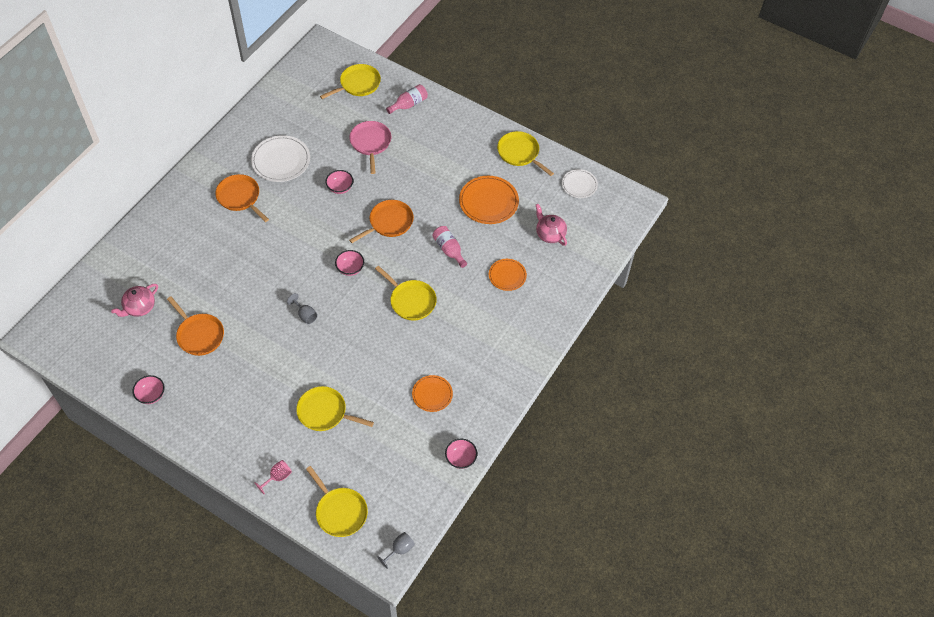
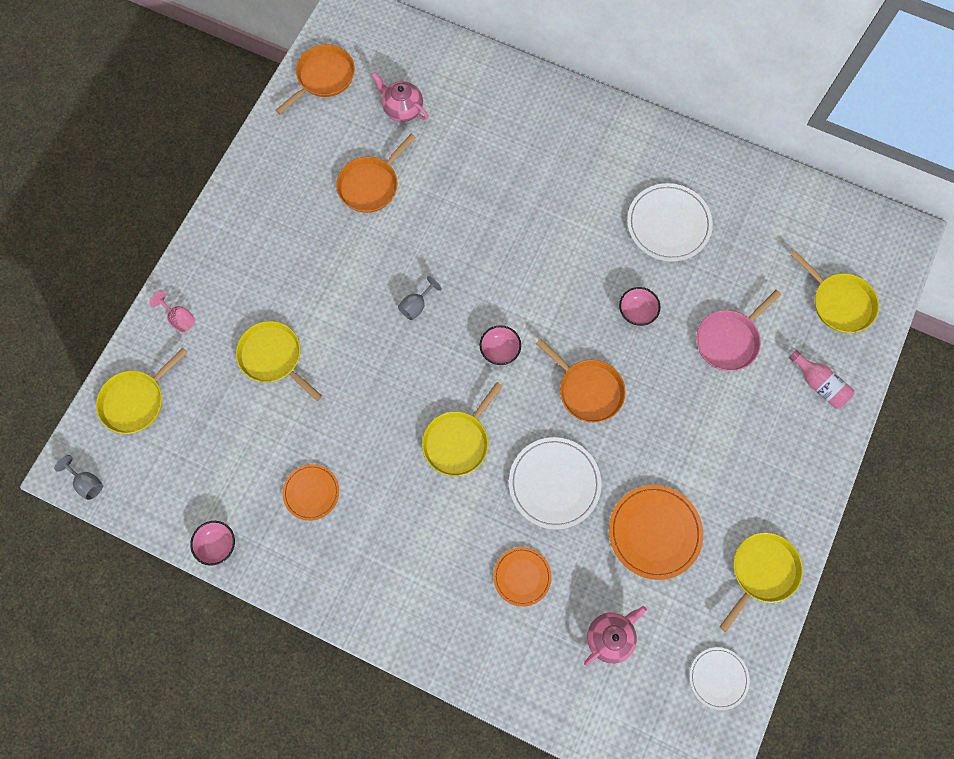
camera: 85 degrees right, 15 degrees up
pink bowl [133,375,165,404] -> none
orange pan [215,174,269,222] -> orange pan moved to [276,44,355,114]
yellow pan [296,386,374,431] -> yellow pan turned 60 degrees counterclockwise [236,321,322,401]
pink pan [349,121,391,174] -> pink pan turned 150 degrees clockwise [696,290,781,371]
pink bottle [432,226,467,268] -> white plate [509,437,602,529]

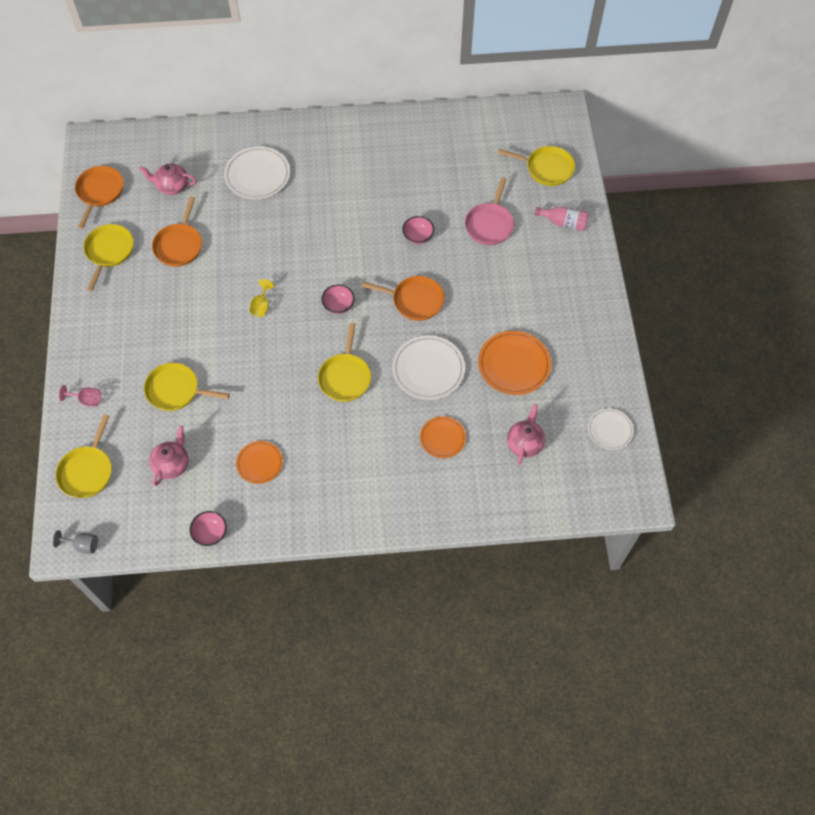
camera: 30 degrees left, 10 degrees down
grey goblet [398,276,442,320] -> yellow goblet [249,279,274,317]
white plate [627,183,713,261] -> white plate moved to [224,146,290,199]
yellow pan [719,532,803,632] -> yellow pan moved to [83,224,134,291]
none -> pink teapot [149,426,189,486]

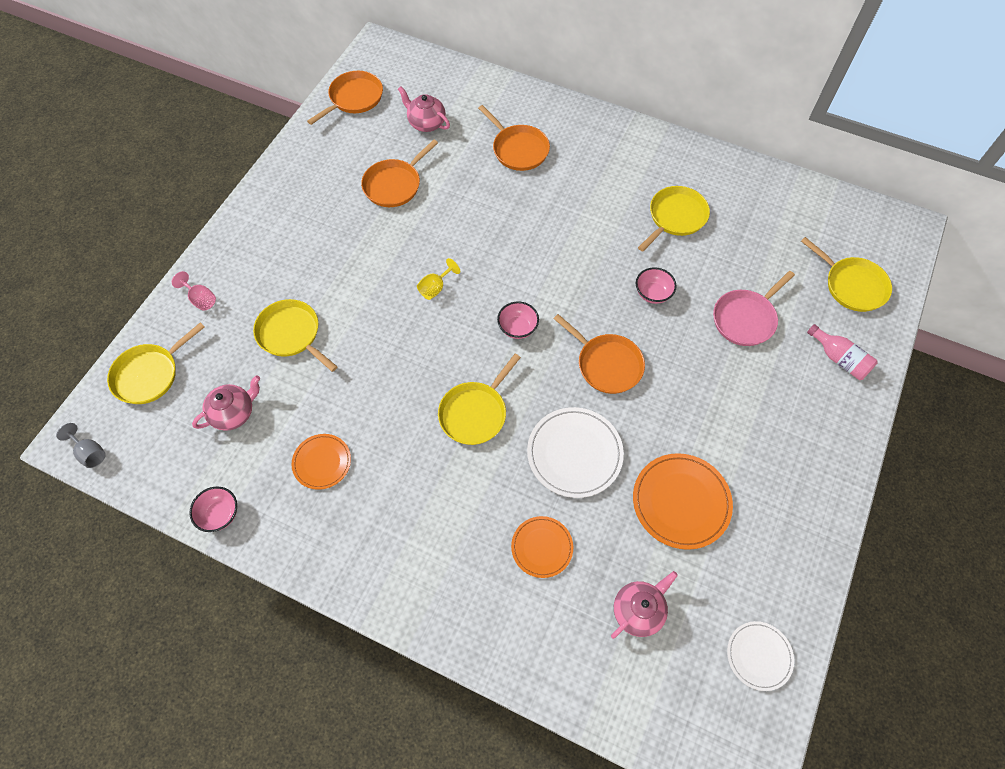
camera: 30 degrees right, 0 degrees up
yellow pan [83,224,134,291] -> yellow pan moved to [638,186,710,252]
white plate [224,146,290,199] -> orange pan [478,105,550,171]

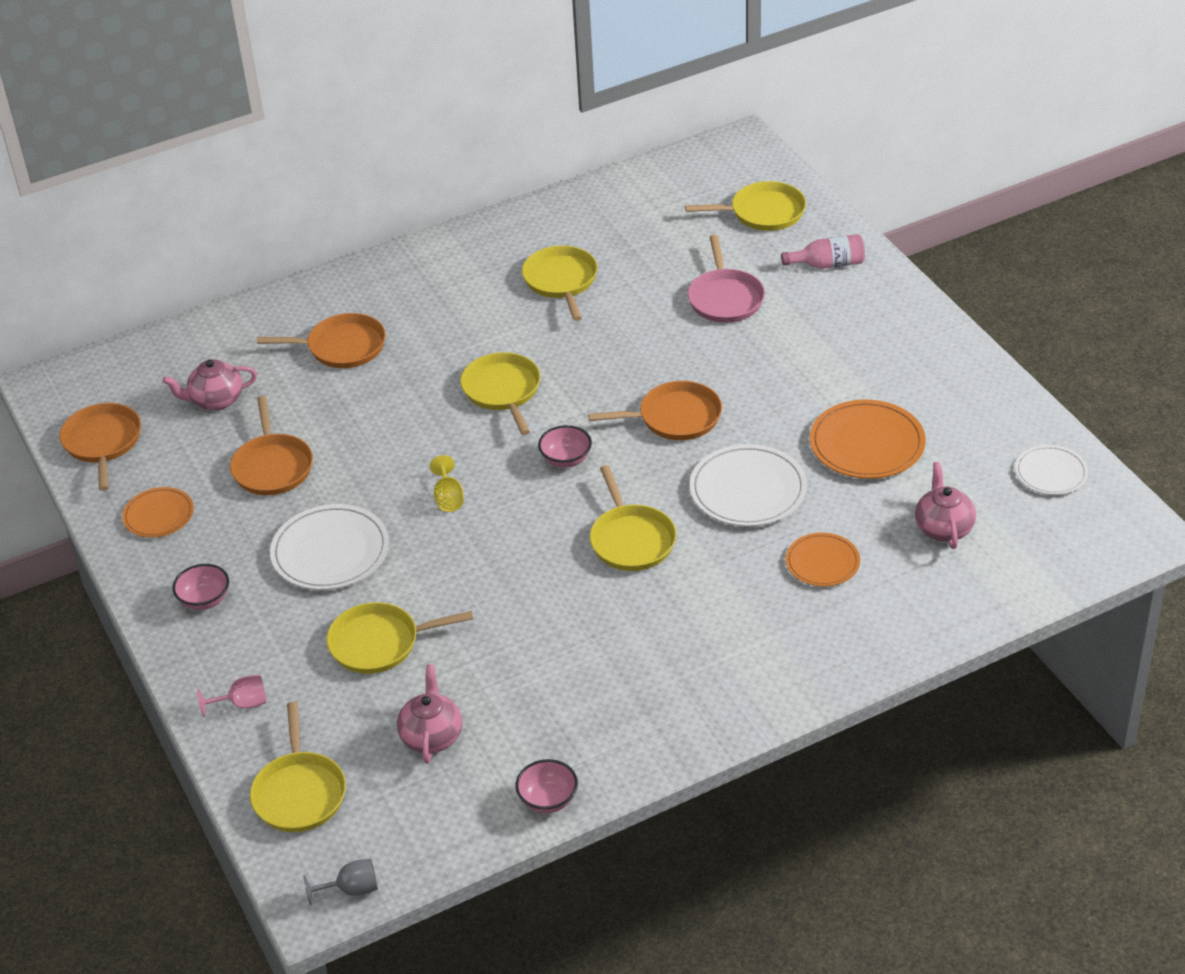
camera: 50 degrees left, 20 degrees down
orange plate [292,434,351,490] -> orange plate moved to [122,487,194,538]
pink bowl [636,267,677,304] -> pink bowl moved to [173,564,229,610]
none -> white plate [270,504,389,590]
none -> yellow pan [461,352,540,435]

